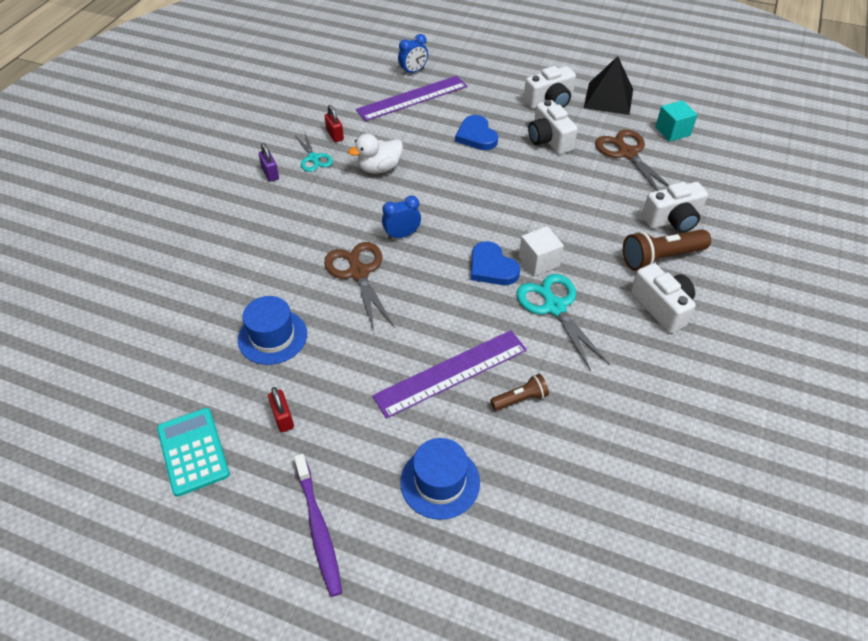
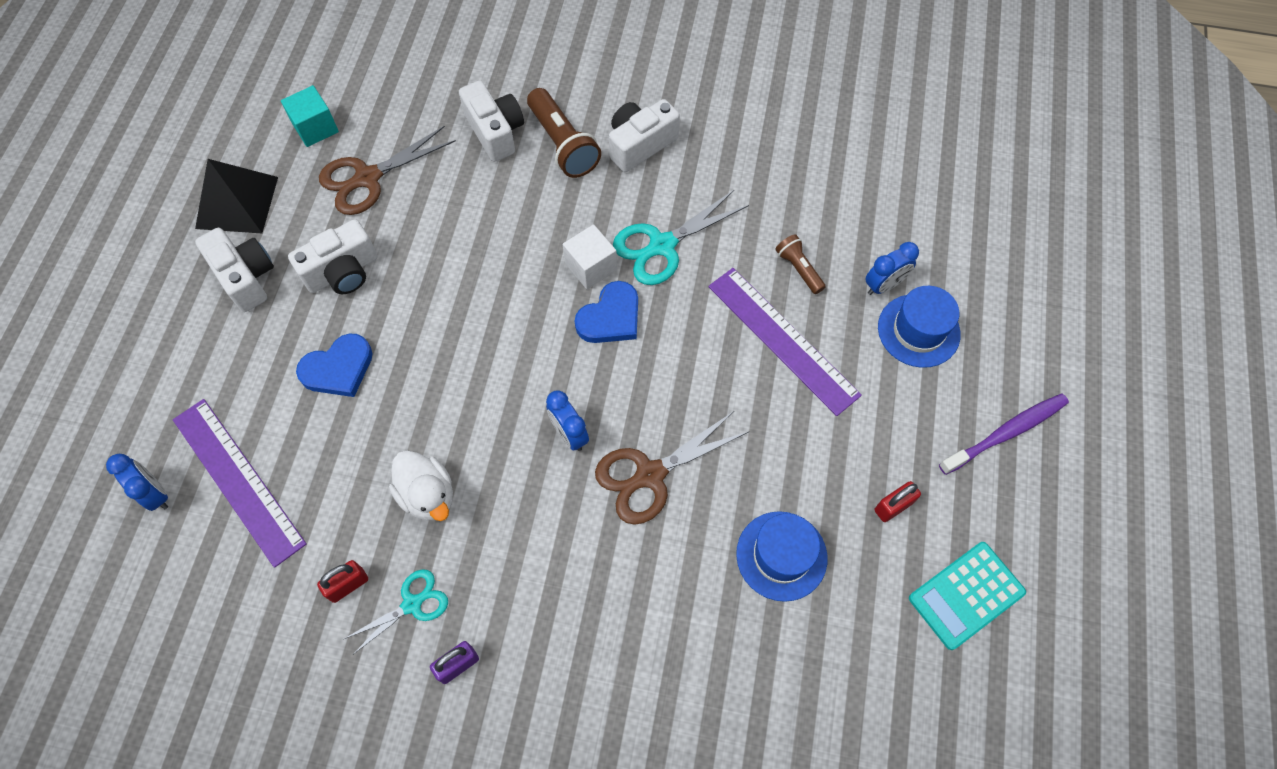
camera: 100 degrees left, 15 degrees up
none -> blue clock [865,242,919,295]

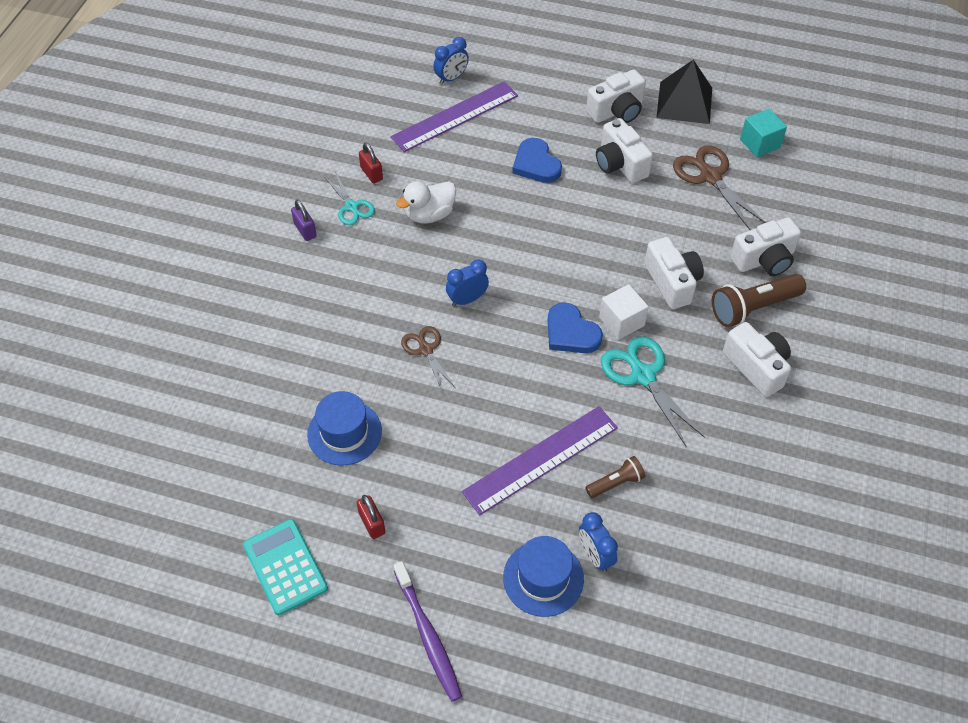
camera: 95 degrees right, 10 degrees down
brown scissors [595,411,750,525] -> brown scissors [401,326,455,392], size x0.62
none -> white camera [644,237,704,309]

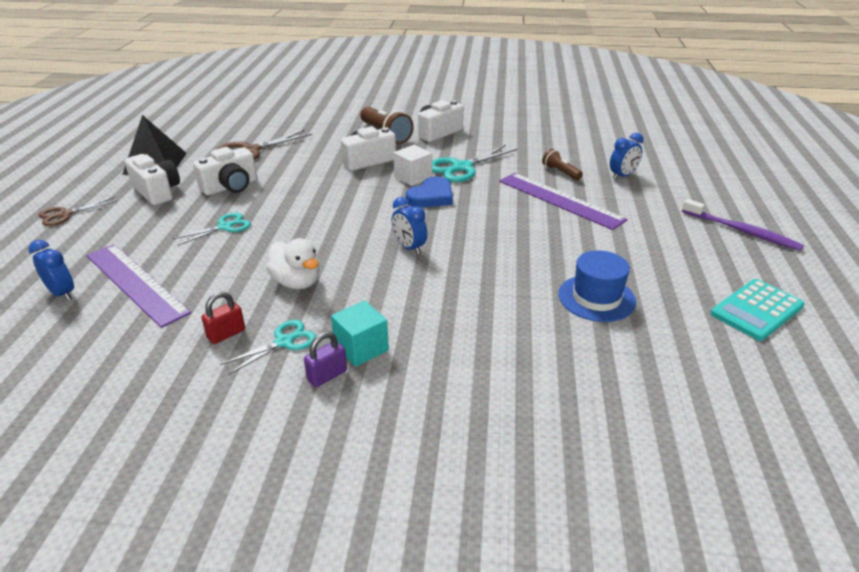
camera: 100 degrees left, 20 degrees down
red padlock [356,495,386,539] -> none
purple toothbrush [393,561,462,702] -> purple toothbrush turned 75 degrees clockwise [682,199,804,251]
brown scissors [401,326,455,392] -> brown scissors moved to [38,197,117,226]
blue hat [503,536,584,617] -> none
blue heart [512,138,562,183] -> turquoise scissors [173,212,251,246]
white camera [730,217,801,276] -> none
turquoise cube [740,109,787,158] -> turquoise cube moved to [331,300,389,367]

